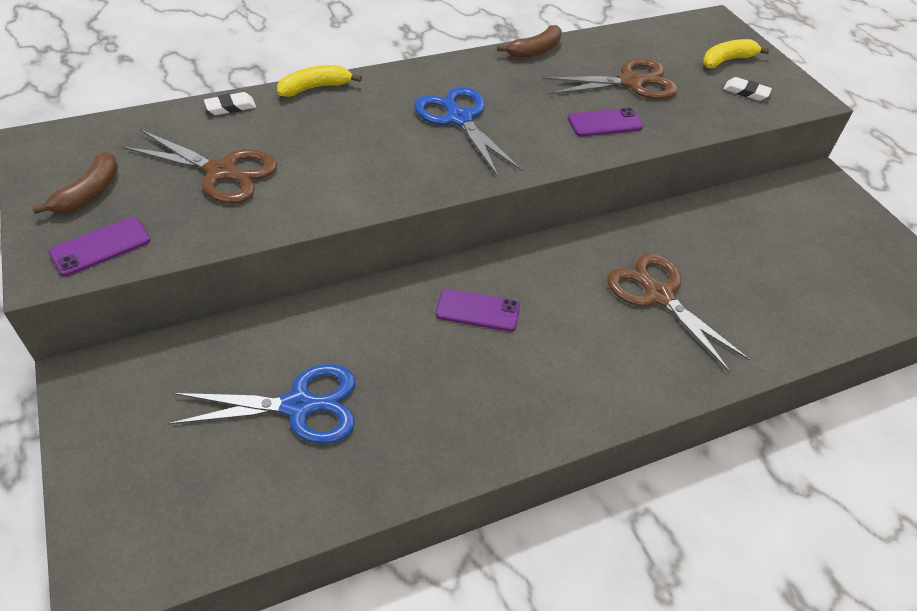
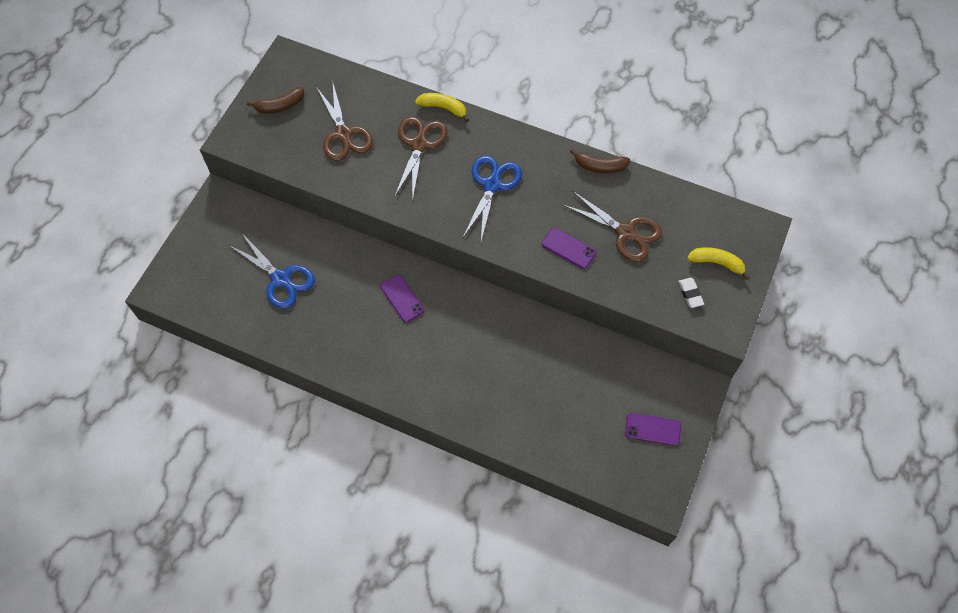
camera: 50 degrees right, 15 degrees up
purple phone [49,217,150,276] -> purple phone moved to [625,413,681,445]
white eraser [204,92,256,115] -> none
brown scissors [607,253,750,373] -> brown scissors moved to [395,117,448,197]

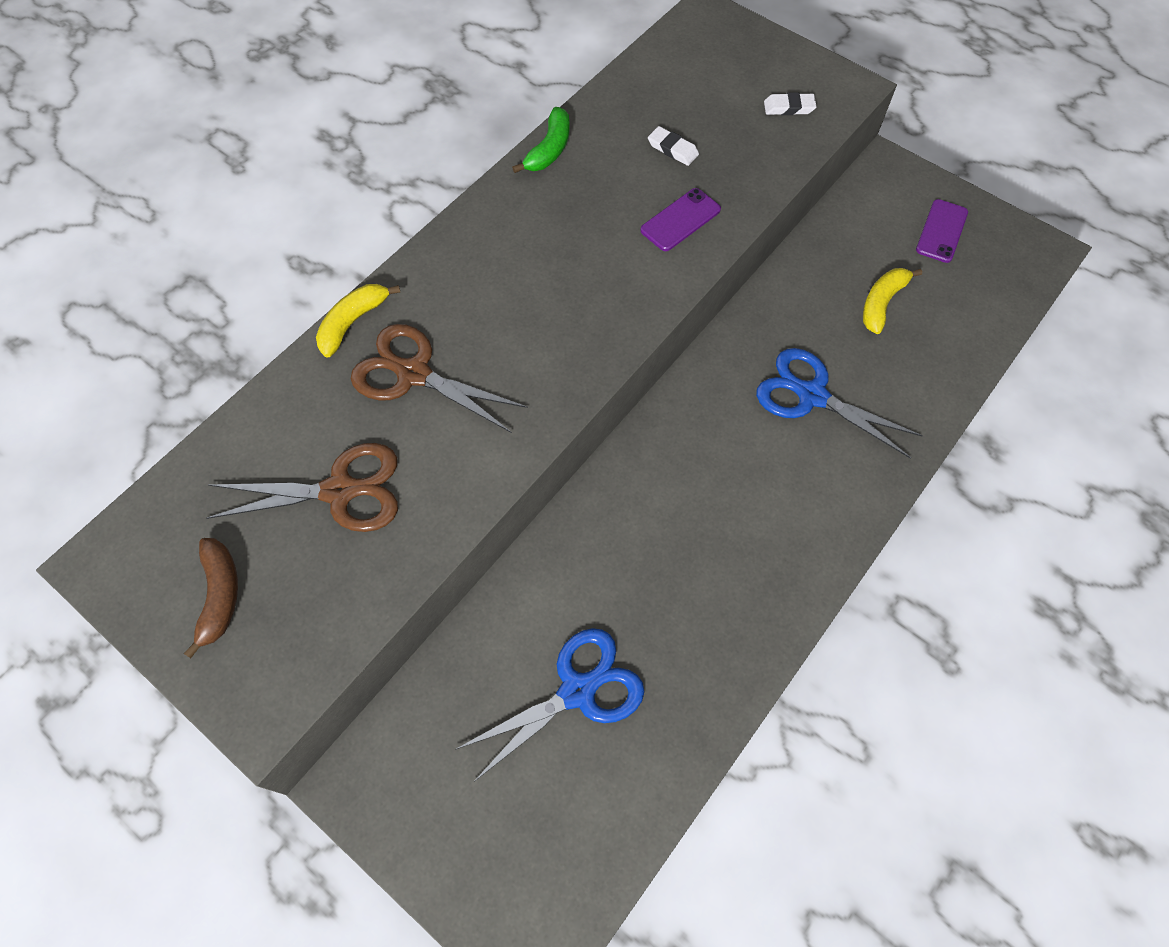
camera: 75 degrees left, 0 degrees up
purple phone [380,274,424,323] -> none
blue scissors [463,155,522,241] -> blue scissors moved to [756,348,923,459]
brown scissors [562,191,662,262] -> white eraser [648,126,699,166]
brown banana [570,149,630,173] -> green banana [512,107,570,173]
yellow banana [687,247,750,280] -> yellow banana moved to [863,268,922,334]

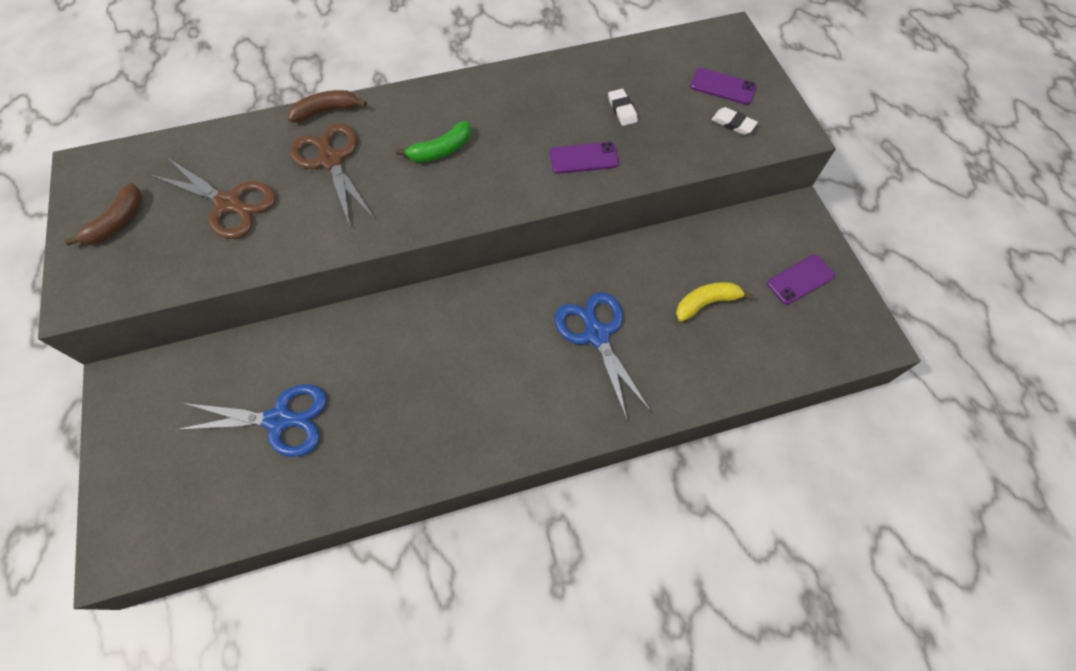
camera: 35 degrees right, 0 degrees up
yellow banana [316,284,400,358] -> brown banana [288,90,367,122]
green banana [512,107,570,173] -> green banana moved to [396,121,471,162]
none -> purple phone [690,68,757,105]

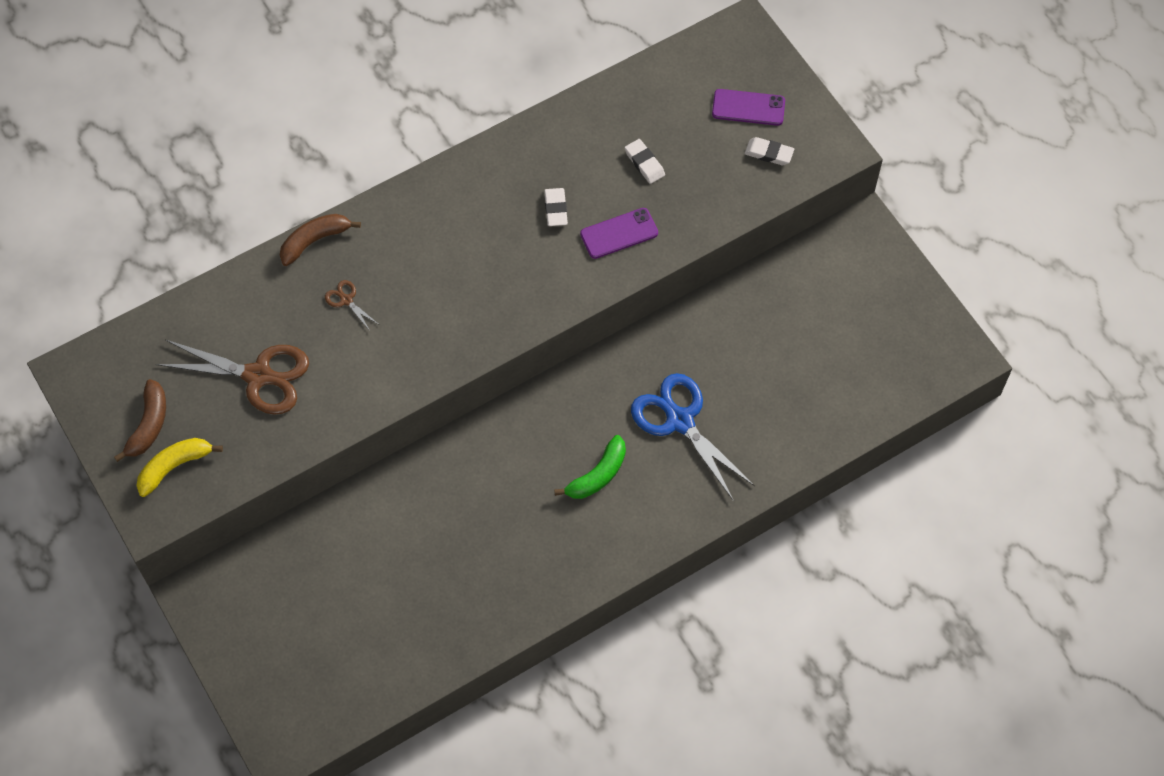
camera: 15 degrees left, 0 degrees up
blue scissors [175,384,327,457] -> none
brown scissors [290,123,375,229] -> brown scissors [325,280,378,331], size x0.43
green banana [396,121,471,162] -> green banana moved to [554,435,626,499]
yellow banana [676,282,754,322] -> yellow banana moved to [136,438,223,497]
purple phone [767,254,835,305] -> none
none -> white eraser [544,188,568,226]

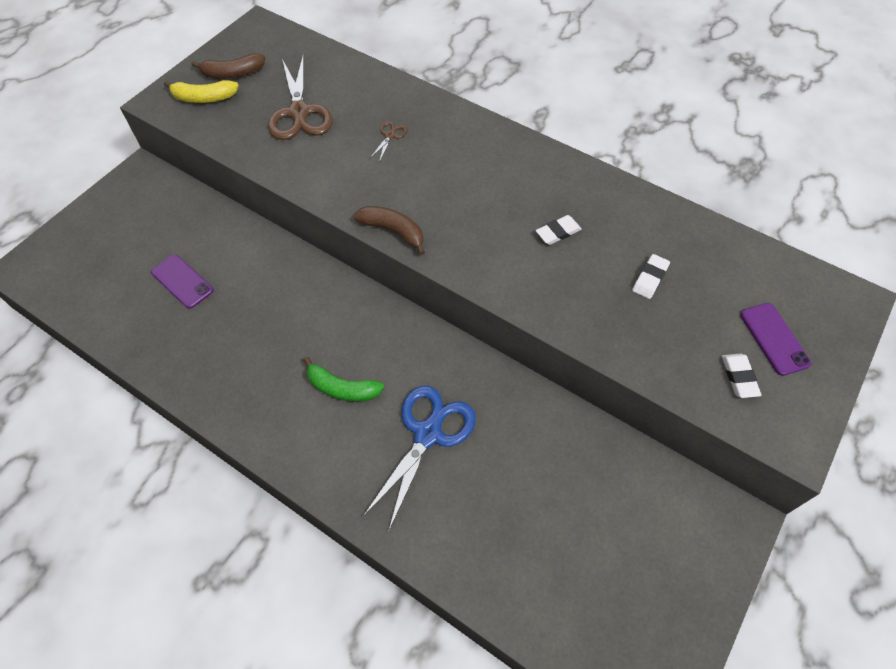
camera: 65 degrees right, 5 degrees down
yellow banana [136,438,223,497] -> yellow banana turned 150 degrees clockwise [164,80,239,103]
brown banana [280,214,361,266] -> brown banana moved to [354,206,425,255]
purple phone [580,208,658,259] -> purple phone moved to [151,255,214,309]

